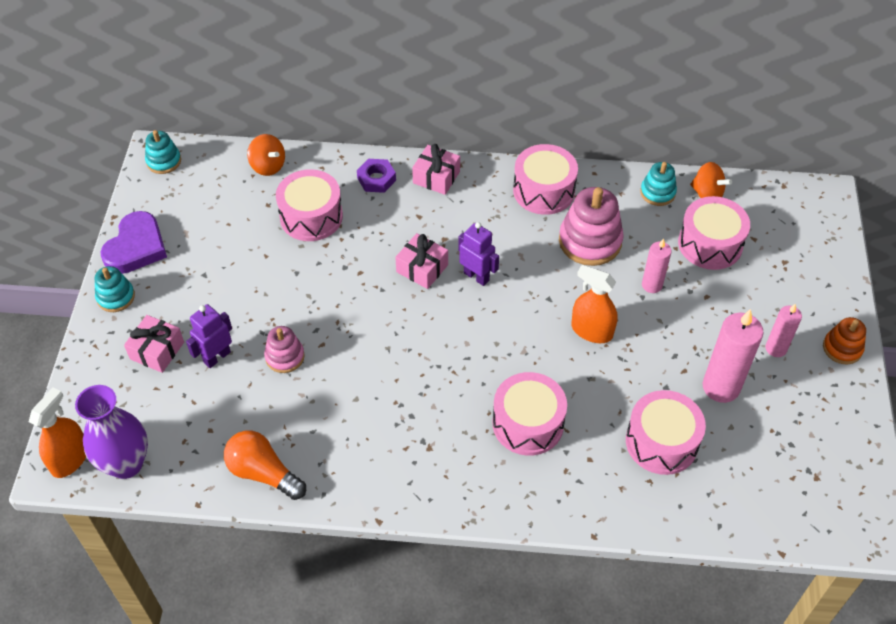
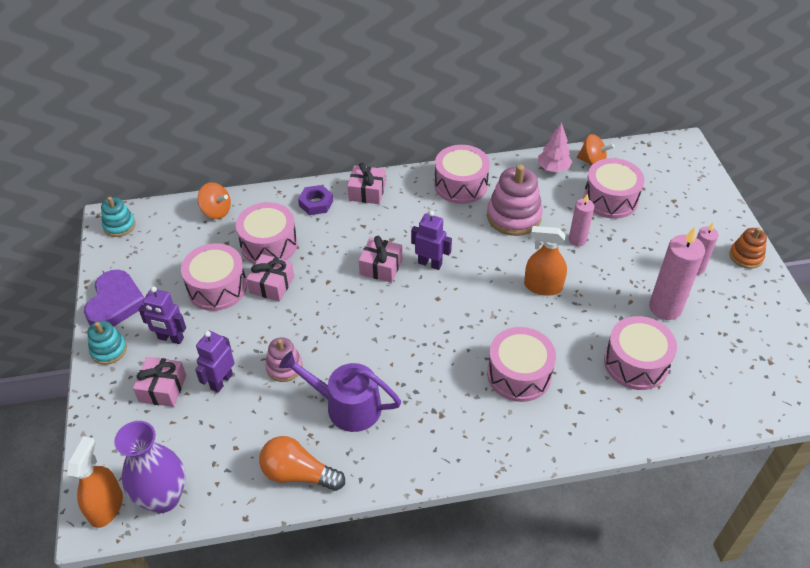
camera: 15 degrees left, 5 degrees down
turquoise stacking toy [640,162,677,206] -> pink tree [538,122,572,172]
none -> purple robot [139,286,186,344]
none -> pink drum [181,243,247,311]
none -> pink gift [246,254,294,302]
none -> purple watering can [279,351,401,432]

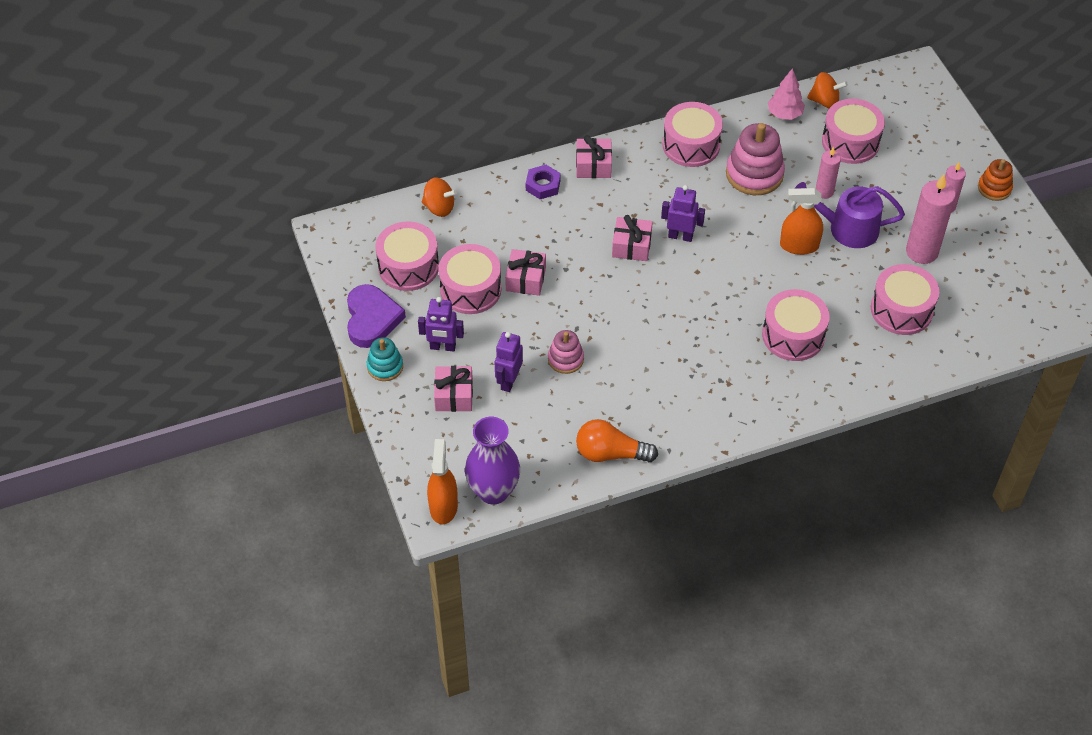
camera: 10 degrees left, 5 degrees up
turquoise stacking toy [101,197,136,237] -> none
pink drum [236,202,297,264] -> pink drum moved to [376,221,439,291]
purple watering can [279,351,401,432] -> purple watering can moved to [795,182,905,248]

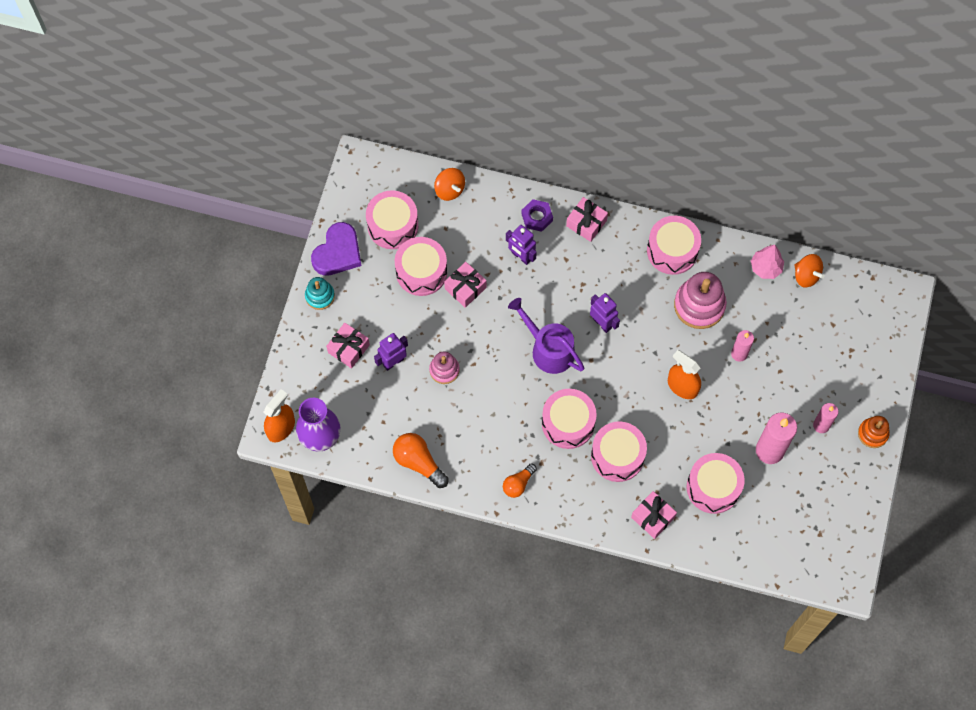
camera: 35 degrees right, 15 degrees up
purple robot [418,297,464,351] -> purple robot moved to [506,225,537,265]
pink gift [612,215,653,261] -> pink gift moved to [631,491,677,539]
purple watering can [795,182,905,248] -> purple watering can moved to [508,298,585,374]
pink drum [822,99,885,164] -> pink drum moved to [542,389,597,449]
none -> orange light bulb [503,463,537,498]

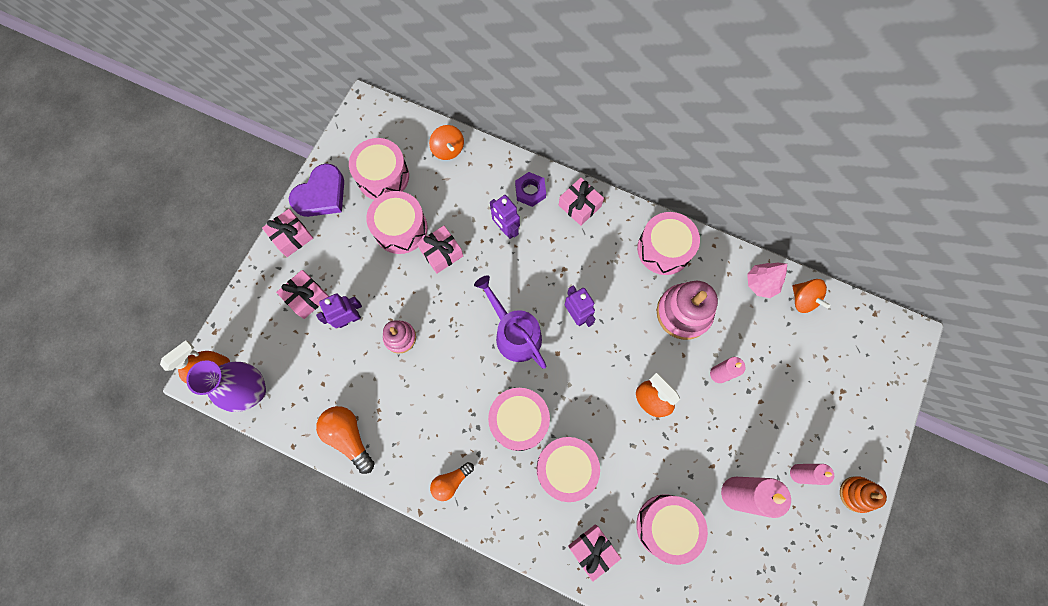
camera: 10 degrees right, 5 degrees up
turquoise stacking toy [305,277,335,310] -> pink gift [262,209,313,257]

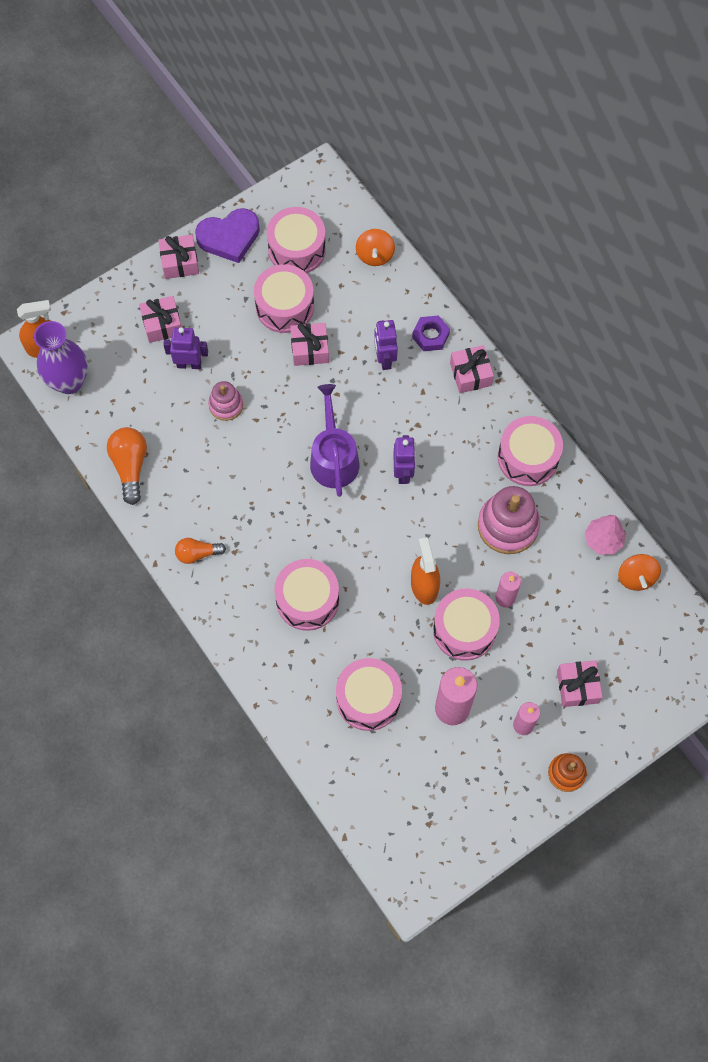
camera: 30 degrees right, 5 degrees down
pink drum [488,388,550,451] -> pink drum moved to [433,588,500,661]
pink gift [568,524,621,582] -> pink gift moved to [557,660,603,707]

